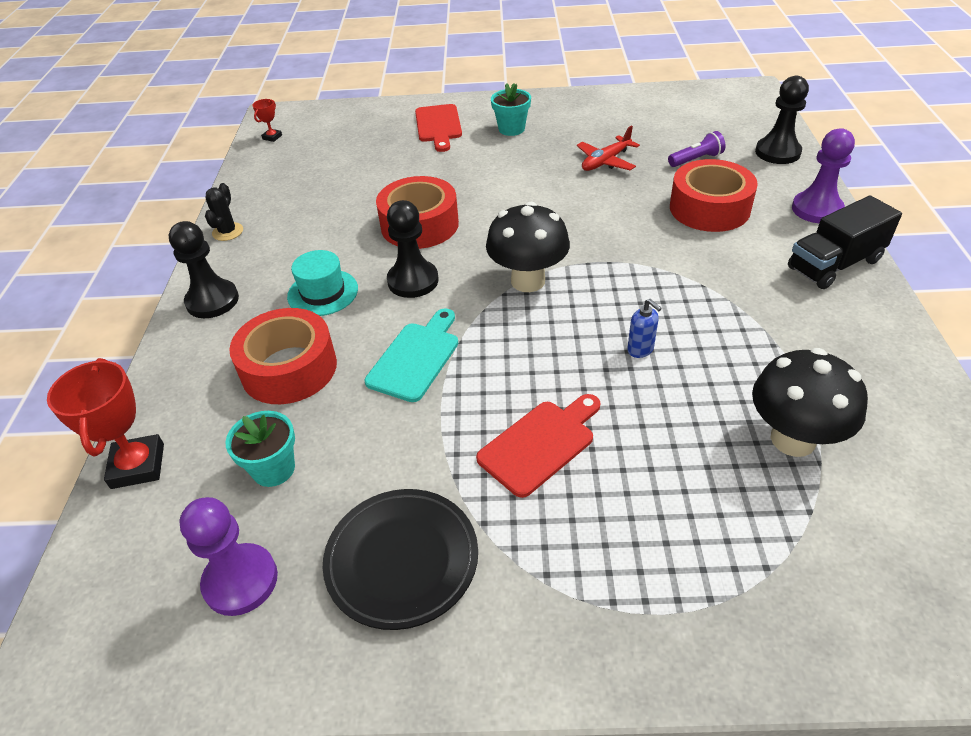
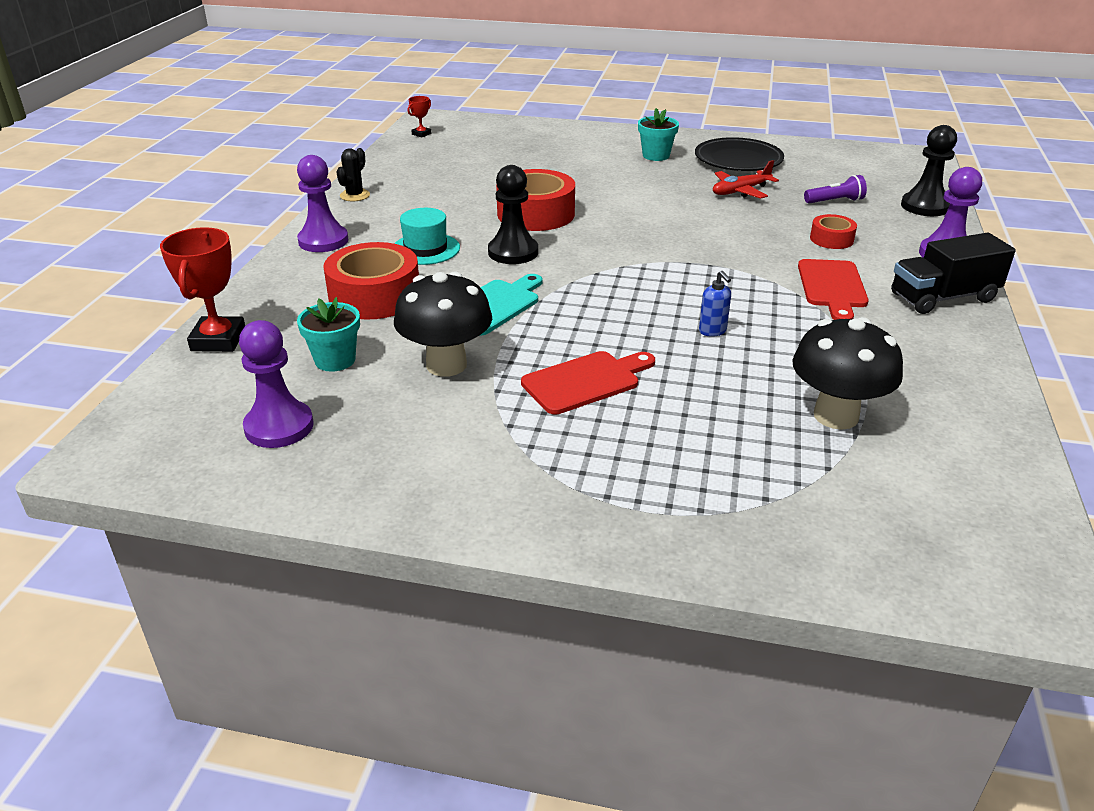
camera: 10 degrees right, 10 degrees down
black pawn [169,221,239,318] -> purple pawn [297,155,349,252]
black plate [323,489,478,630] -> black plate moved to [695,137,784,171]
red cutting board [415,104,462,152] -> red cutting board moved to [798,259,869,320]
black mushroom [486,202,570,292] -> black mushroom moved to [394,271,492,377]
red tape [670,159,758,232] -> red tape [810,214,857,249], size x0.52

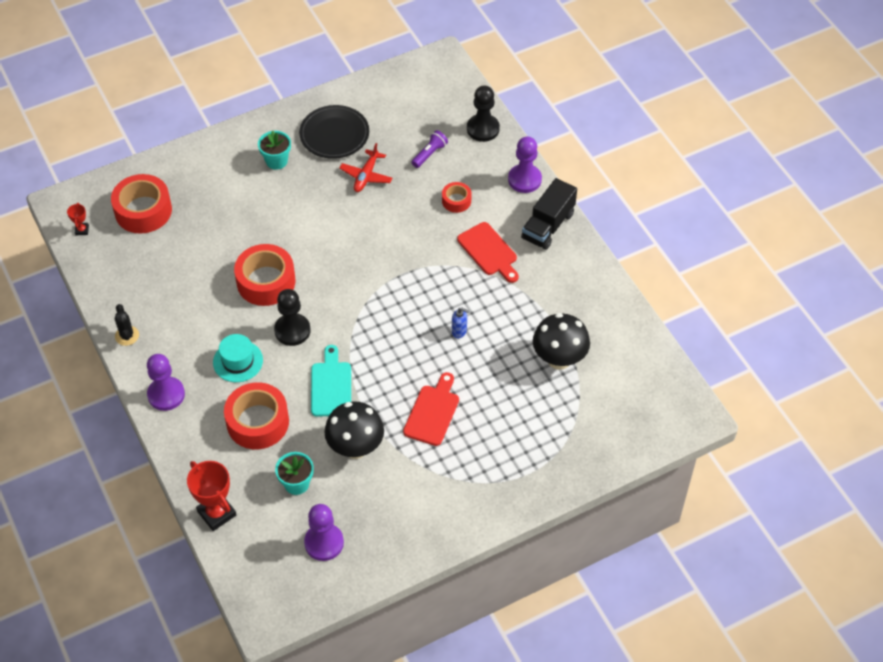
camera: 40 degrees left, 20 degrees up
none -> red tape [111,174,172,234]

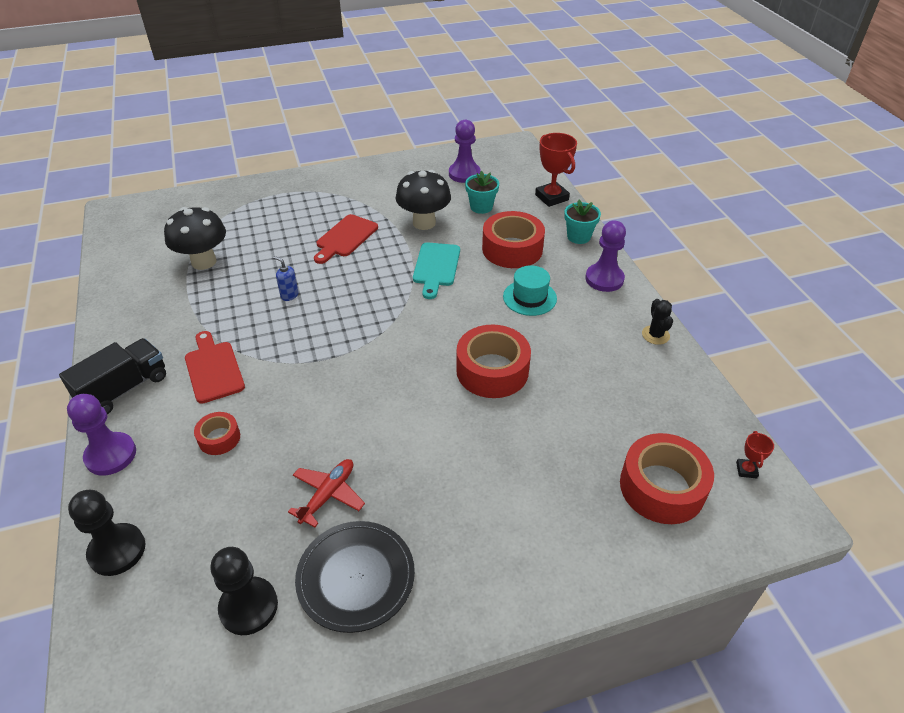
camera: 170 degrees left, 10 degrees down
turquoise flower pot [258,131,291,170] -> turquoise flower pot moved to [564,200,601,244]
black pawn [274,289,311,346] -> black pawn moved to [211,547,278,635]
purple flashlight [411,130,448,168] -> none

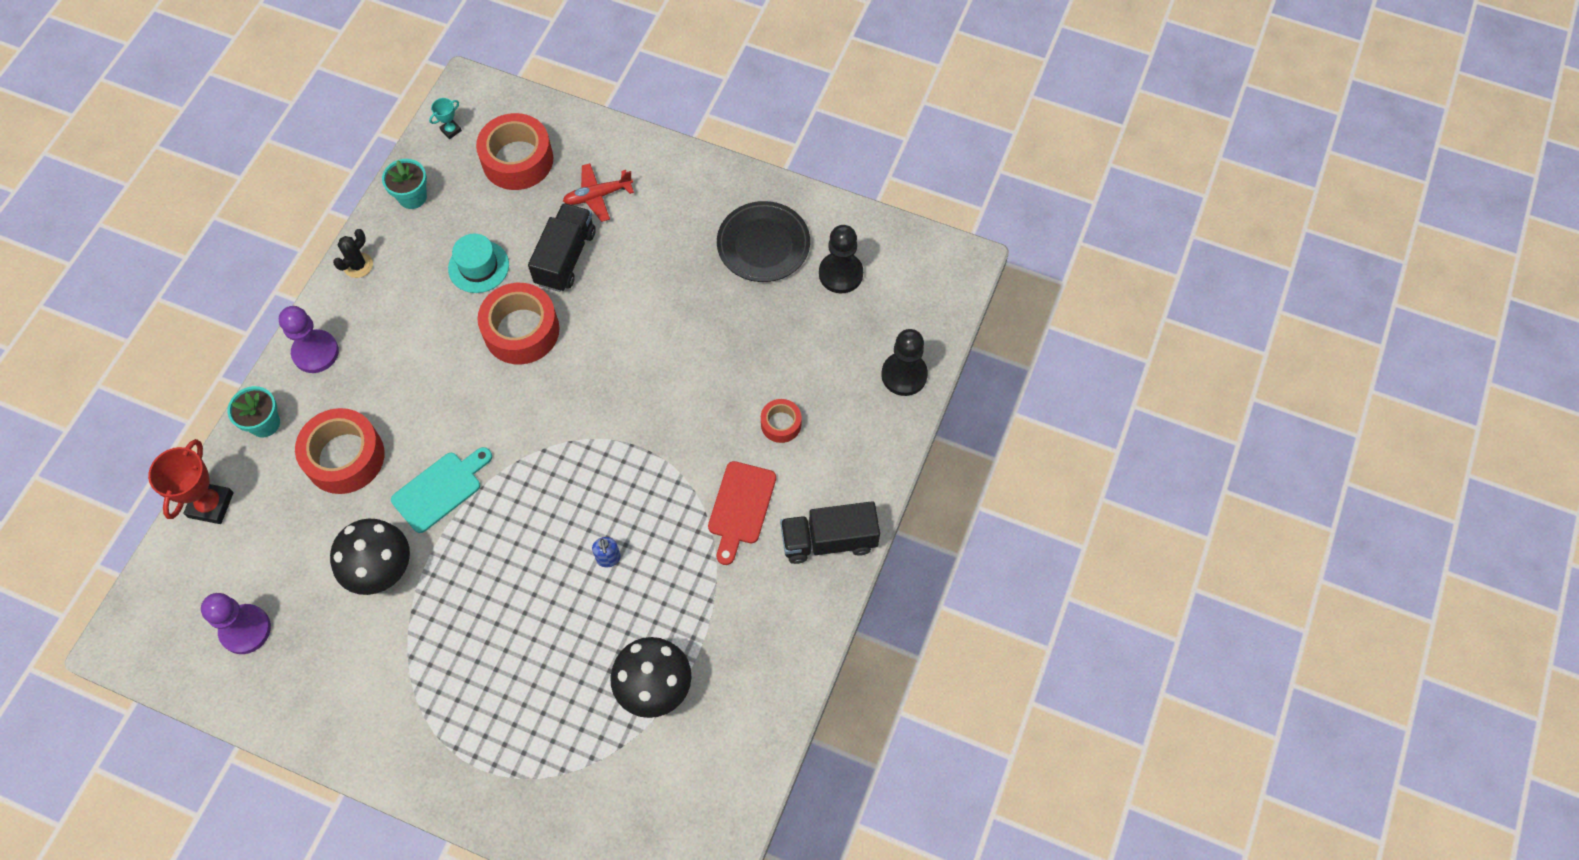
camera: 140 degrees left, 20 degrees up
purple pawn [67,394,136,476] -> none
red plane [288,459,365,527] -> red plane moved to [563,163,634,222]
red cutting board [314,214,378,264] -> none
turquoise flower pot [465,171,499,214] -> turquoise flower pot moved to [382,159,427,209]
turquoise hat [503,265,557,316] -> turquoise hat moved to [448,234,509,293]
red trophy [736,431,774,478] -> turquoise trophy [429,98,462,139]
none -> black truck [528,203,596,292]

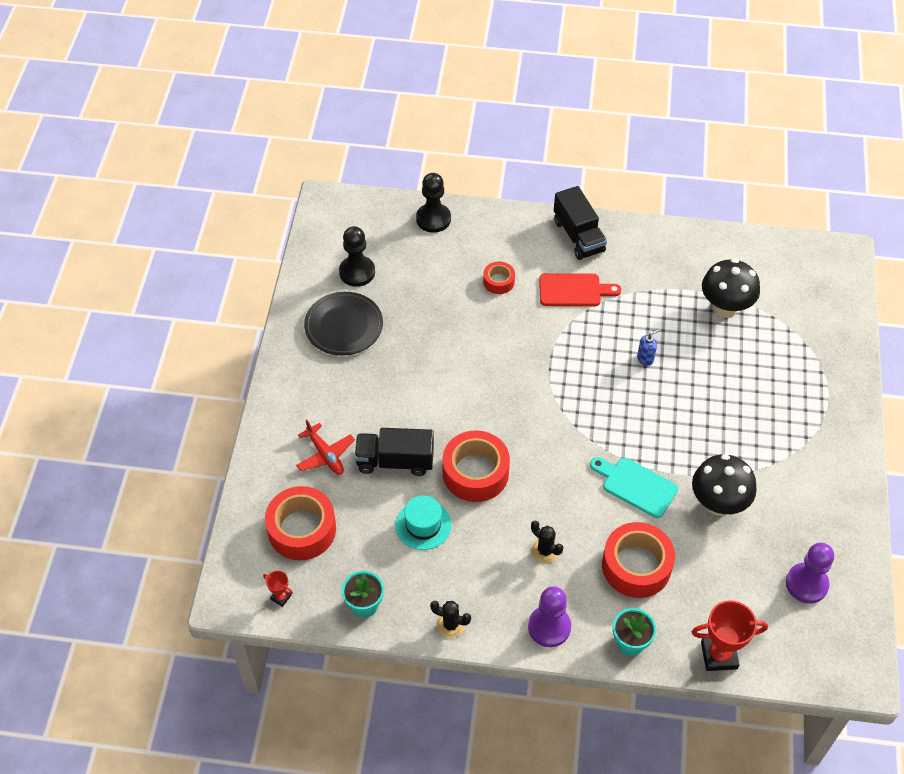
camera: 105 degrees left, 10 degrees down
turquoise trophy [429,98,462,139] -> red trophy [263,571,293,607]
none -> black cactus [531,521,563,563]

